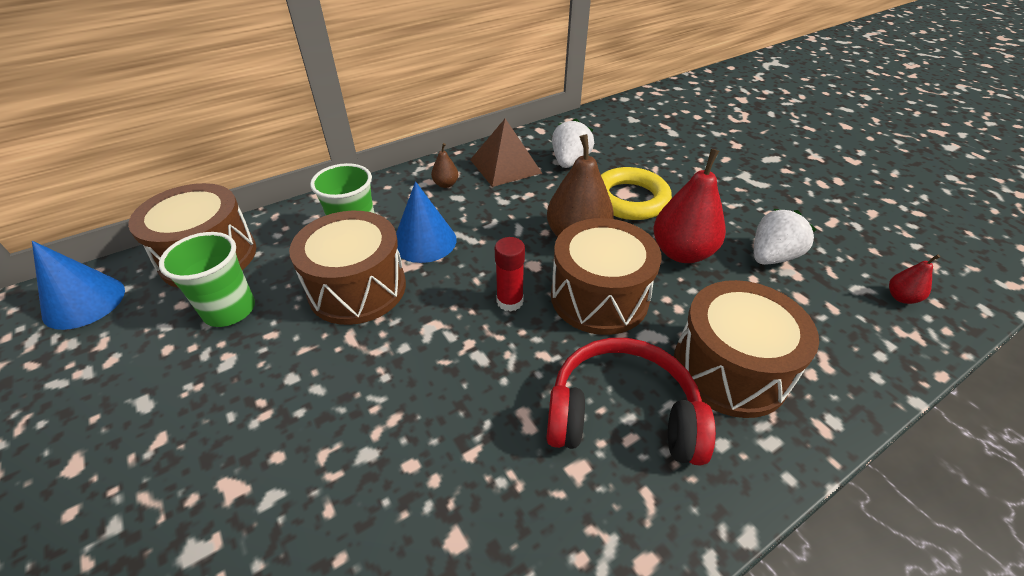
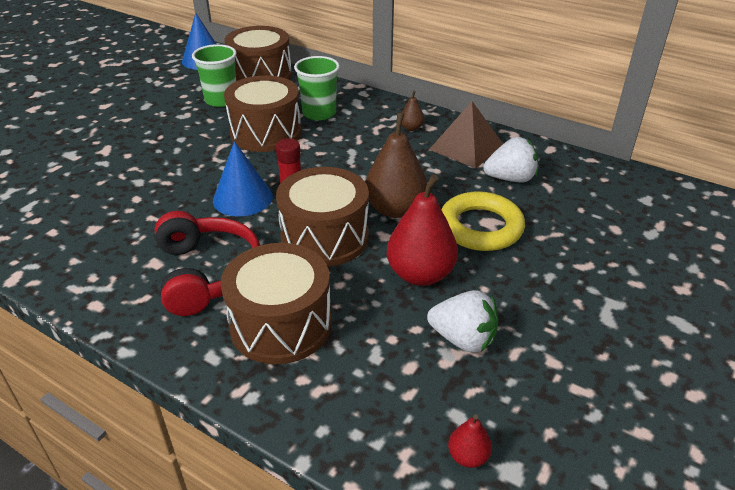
camera: 65 degrees right, 5 degrees down
blue cone [396,181,457,263] -> blue cone moved to [213,141,273,217]

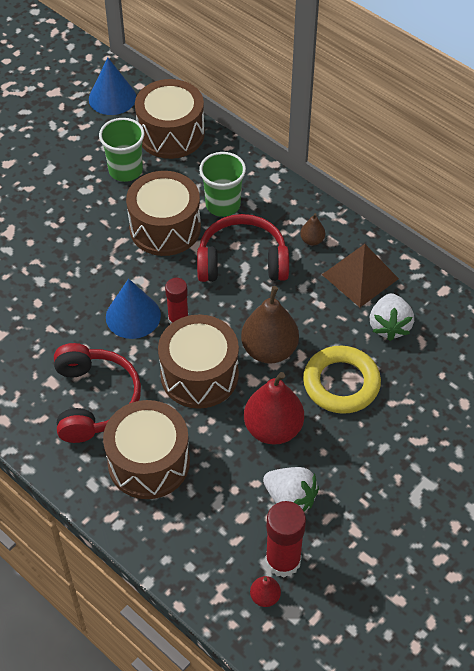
camera: 10 degrees right, 15 degrees up
white strawberry [483,137,538,183] -> white strawberry turned 90 degrees clockwise [370,293,414,341]
none -> red headphones [197,214,289,282]
none -> red glue stick [265,501,306,577]

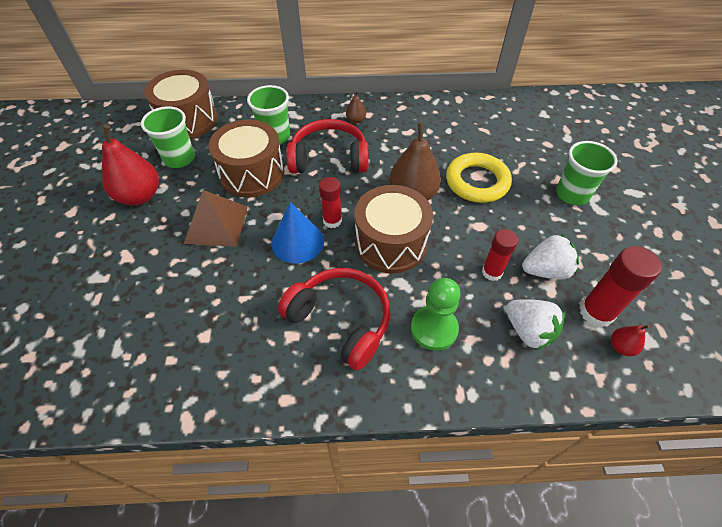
camera: 45 degrees left, 0 degrees up
blue cone [89,58,136,115] -> none
brown drum [103,400,190,499] -> green pawn [411,278,460,351]
red headphones [197,214,289,282] -> red headphones turned 45 degrees clockwise [286,119,369,174]
red pear [244,372,304,445] -> red pear moved to [102,124,159,206]
brown pyramid [322,244,399,307] -> brown pyramid moved to [184,190,248,247]
white strawberry [370,293,414,341] -> white strawberry moved to [506,299,565,350]
none -> red glue stick [482,229,518,281]
none -> green cup [556,141,617,205]

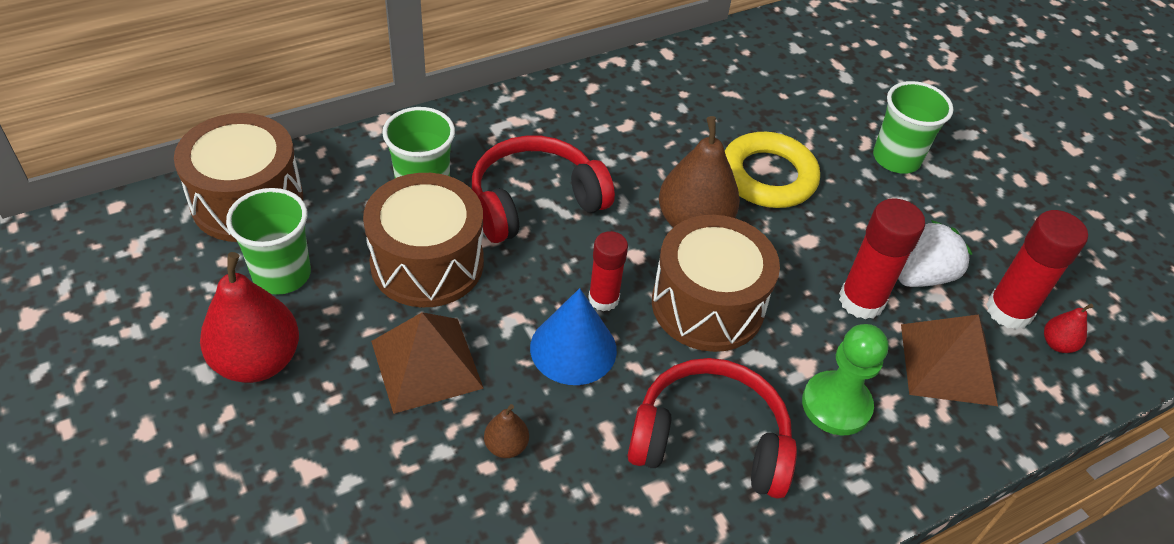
camera: 30 degrees left, 5 degrees down
brown pear [346,90,366,124] -> brown pear moved to [484,404,529,458]
red glue stick [482,229,518,281] -> red glue stick [839,198,925,320], size x1.51
white strawberry [506,299,565,350] -> brown pyramid [901,314,998,406]

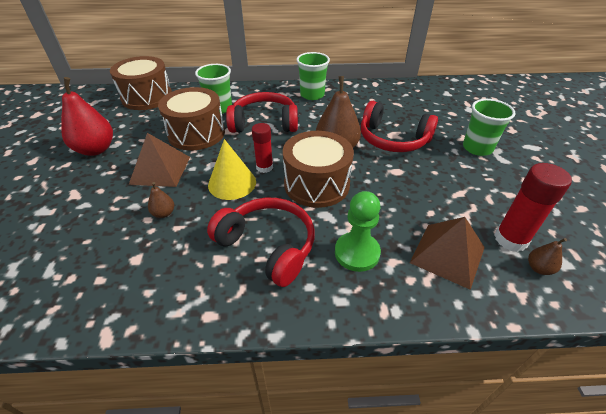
camera: 30 degrees right, 5 degrees down
green cup [226,188,311,295] -> green cup moved to [297,52,330,100]
blue cone [530,288,617,385] -> yellow cone [208,139,256,200]
yellow ring [725,132,820,208] -> red headphones [361,101,438,152]
red glue stick [839,198,925,320] -> none
white strawberry [898,220,972,287] -> none
red pear [1044,303,1094,353] -> brown pear [528,238,567,275]

